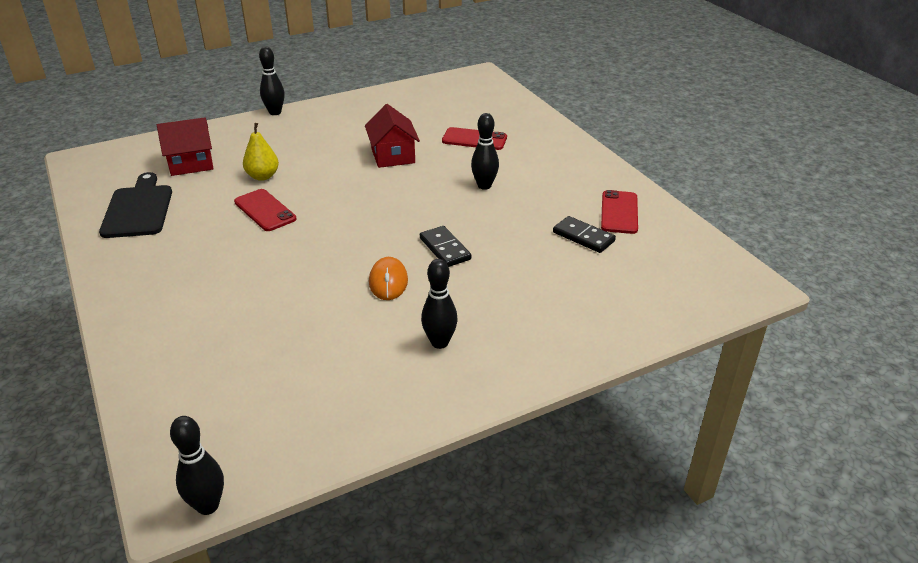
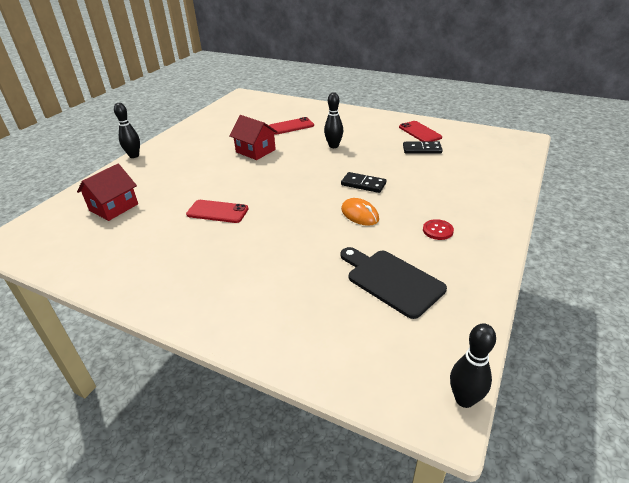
camera: 35 degrees left, 0 degrees up
black cutting board [99,172,172,238] -> black cutting board moved to [341,247,447,319]
yellow pear [243,123,279,181] -> none
black bowling pin [421,259,458,349] -> red button [423,219,454,240]

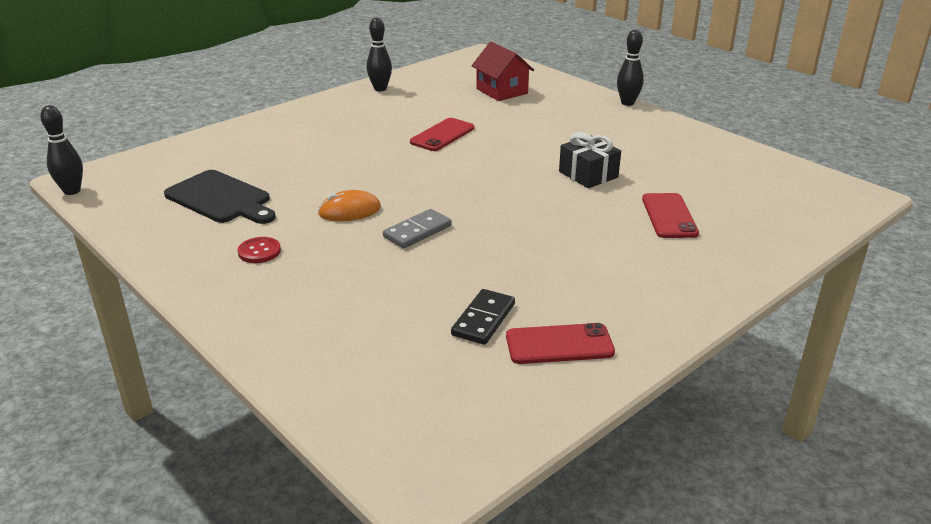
camera: 110 degrees right, 5 degrees down
red house [229,115,278,160] -> black gift [559,132,621,188]
black bowling pin [324,92,343,148] -> black bowling pin moved to [367,18,392,91]
black domino [341,172,386,193] -> grey domino [383,209,452,249]
black cutting board [341,247,447,319] -> black cutting board turned 60 degrees clockwise [164,170,276,224]

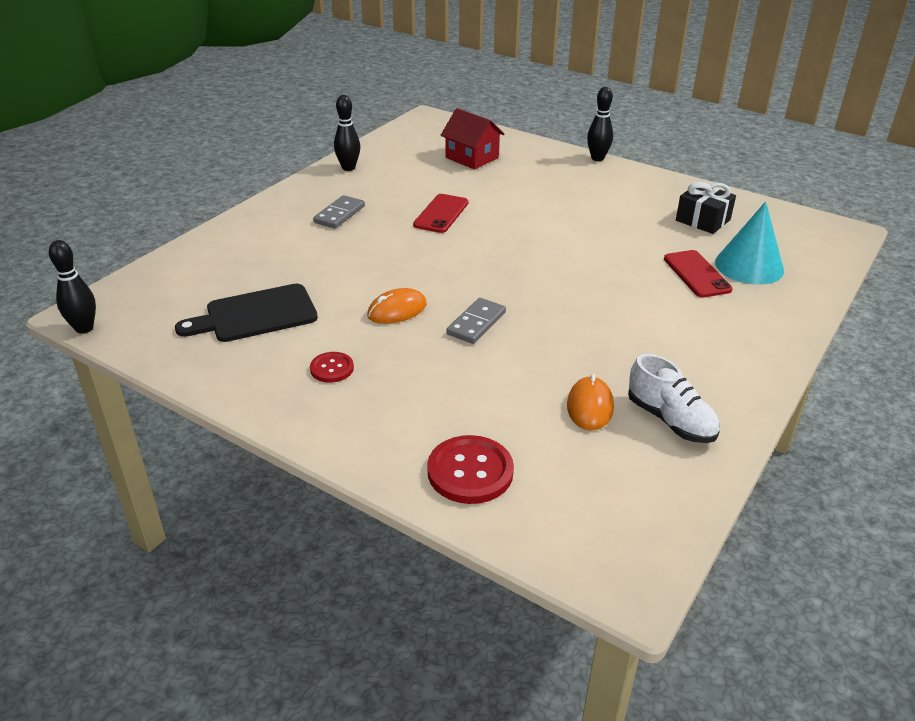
camera: 15 degrees left, 5 degrees up
black cutting board [164,170,276,224] -> black cutting board turned 135 degrees clockwise [175,284,318,342]
black domino [451,289,515,345] -> orange mouse [567,374,614,430]
red phone [506,323,615,364] -> white shoe [628,354,720,443]
black gift [559,132,621,188] -> black gift moved to [676,182,736,234]
none -> grey domino [313,195,365,229]
none -> red button [427,435,514,504]
none -> turquoise cone [715,201,784,285]

